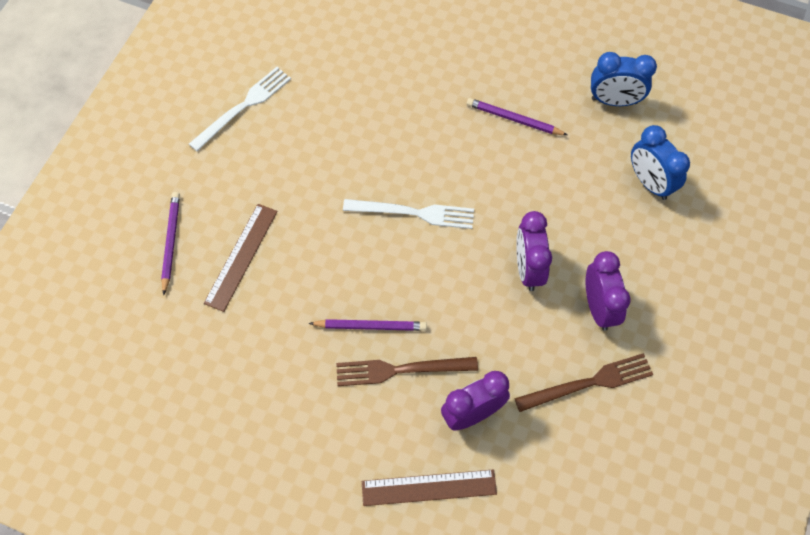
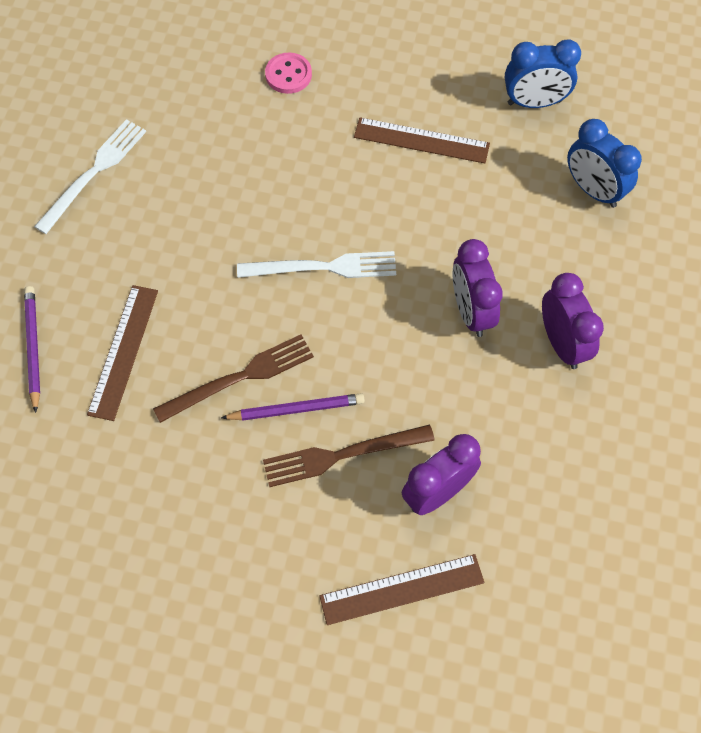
camera: 10 degrees left, 0 degrees up
purple pencil [467,98,567,135] -> brown ruler [354,117,490,163]
brown fork [514,353,653,412] -> brown fork moved to [153,334,314,423]
none -> pink button [265,53,312,94]

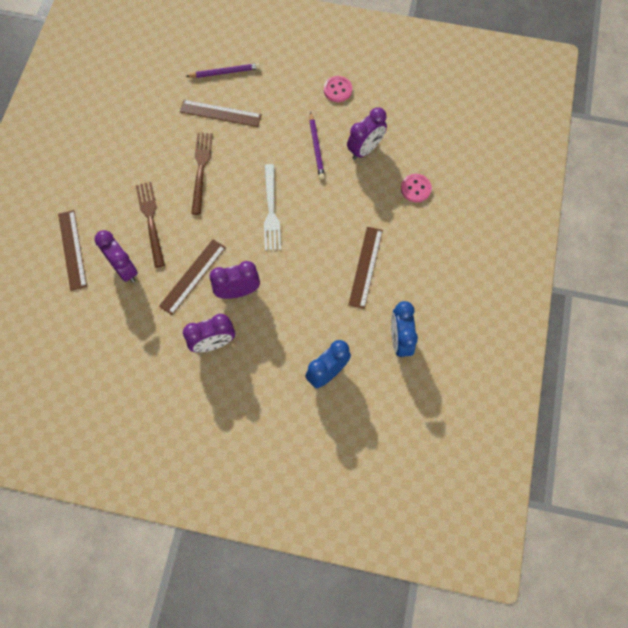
camera: 90 degrees right, 5 degrees up
white fork [34,119,146,234] -> pink button [324,76,352,102]
brown fork [153,334,314,423] -> brown fork turned 150 degrees counterclockwise [191,133,213,215]
purple pencil [221,393,365,421] -> purple pencil moved to [309,112,325,179]
none -> brown ruler [159,239,226,315]
none -> purple clock [347,107,387,160]

